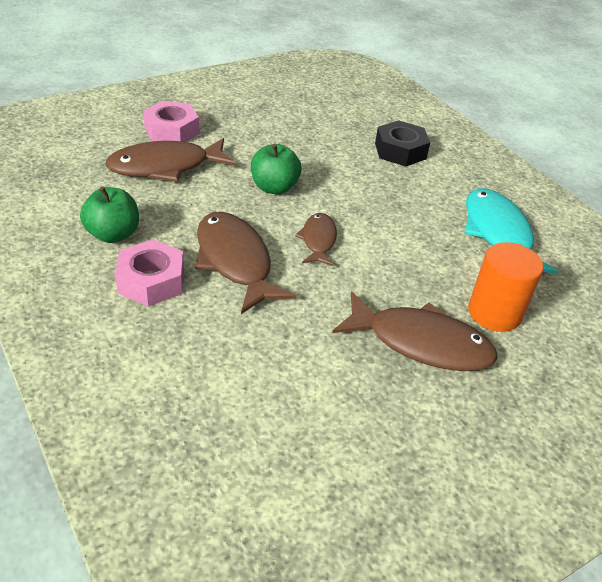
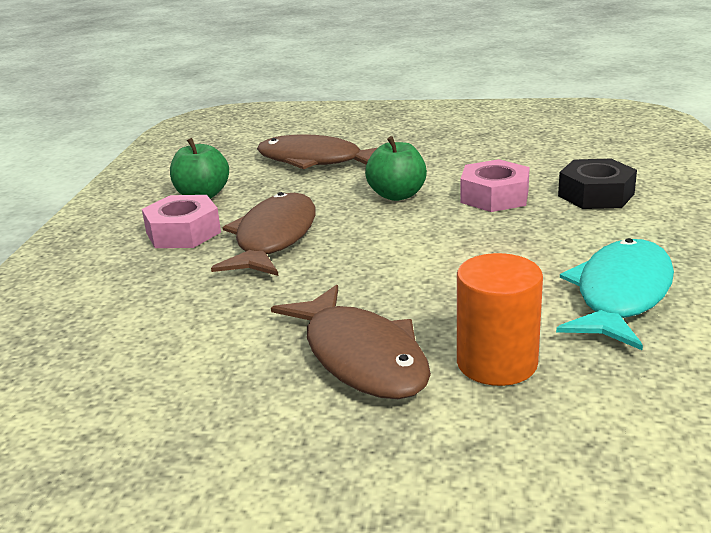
camera: 45 degrees right, 15 degrees down
pink nut [143,101,199,142] -> pink nut moved to [460,159,530,212]
brown fish [295,213,337,266] -> none

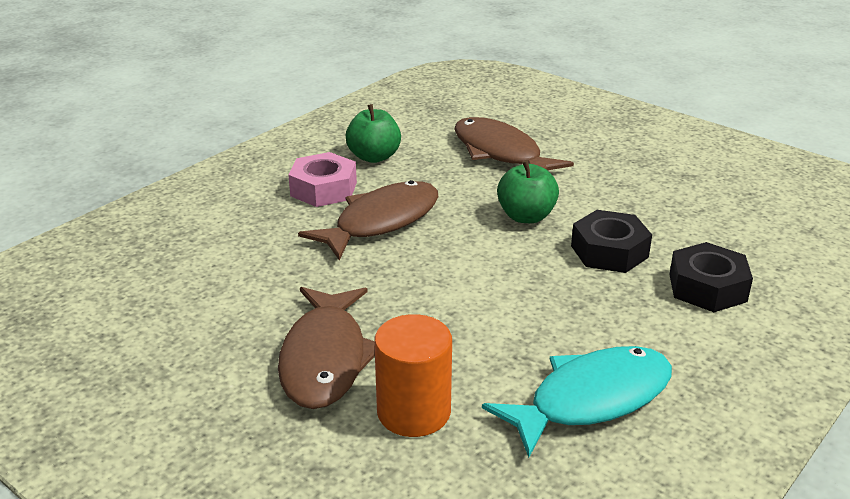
camera: 30 degrees right, 5 degrees up
pink nut [460,159,530,212] -> black nut [571,210,652,273]

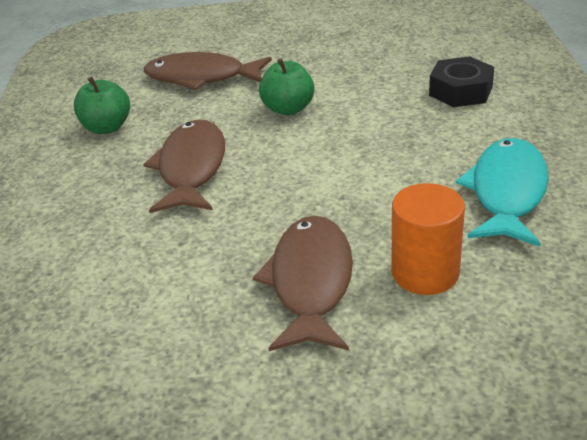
camera: 40 degrees left, 5 degrees up
brown fish [278,287,375,409] -> brown fish turned 135 degrees counterclockwise [253,216,353,351]
pink nut [288,152,357,207] -> none
black nut [571,210,652,273] -> none

